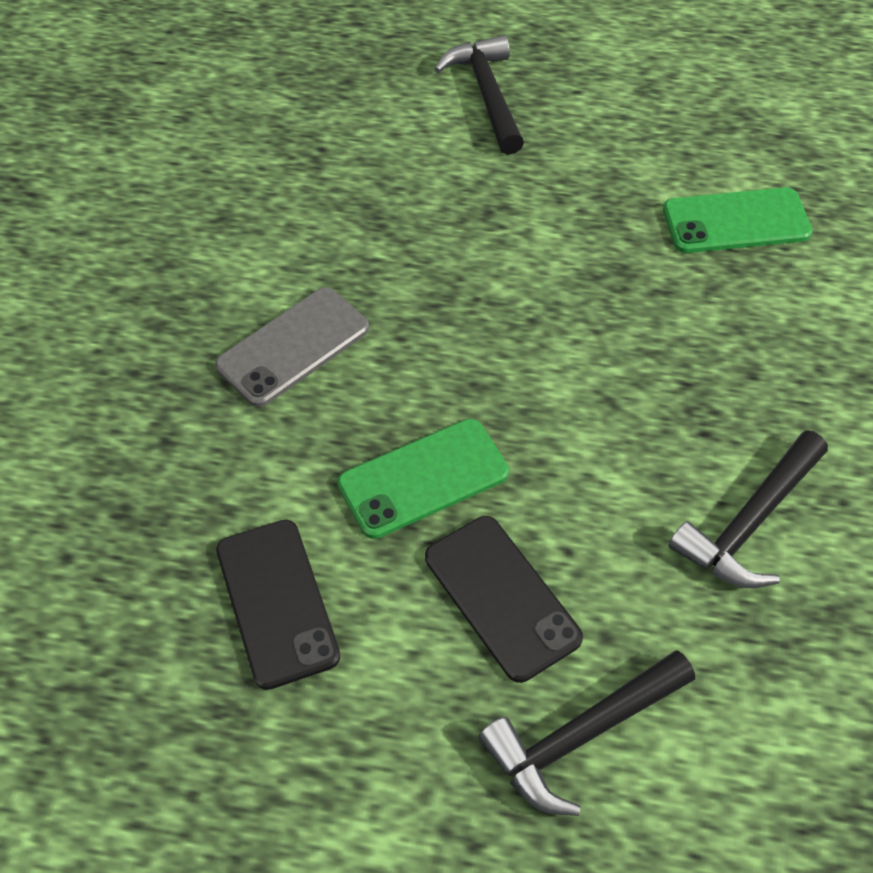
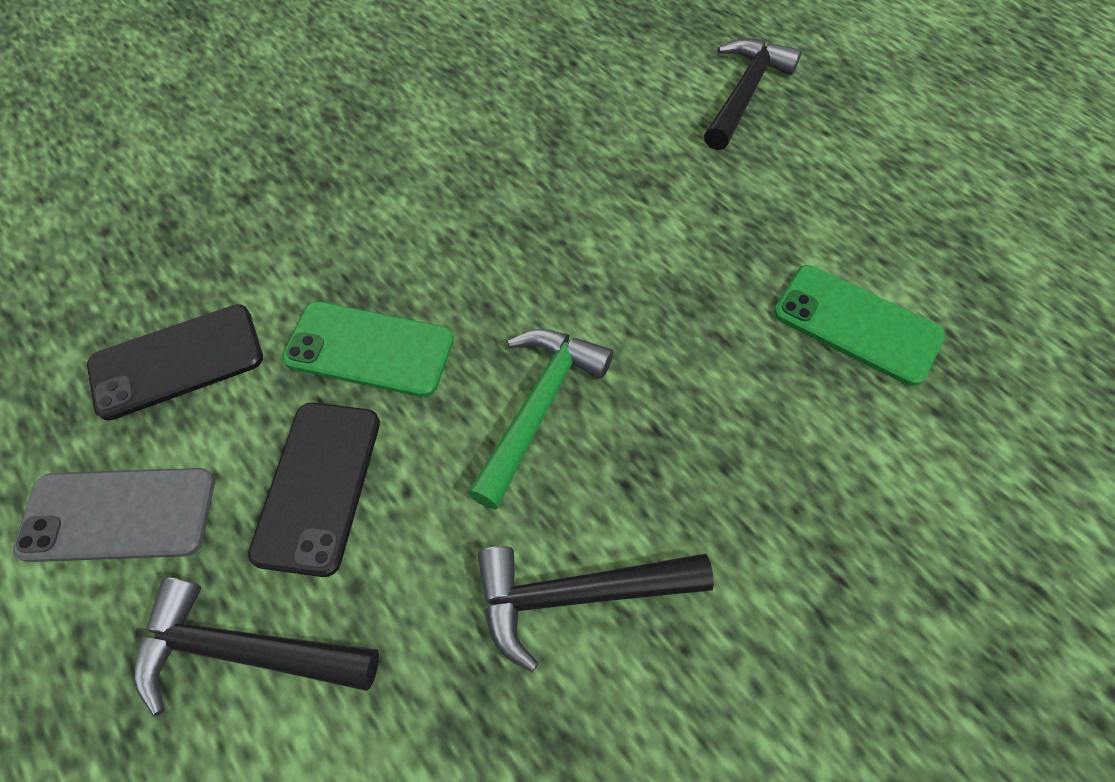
camera: 40 degrees right, 5 degrees up
grey phone [215,287,369,407] -> grey phone moved to [13,468,215,562]
black phone [216,520,340,690] -> black phone turned 45 degrees clockwise [87,304,263,421]
none -> green hammer [467,329,613,509]

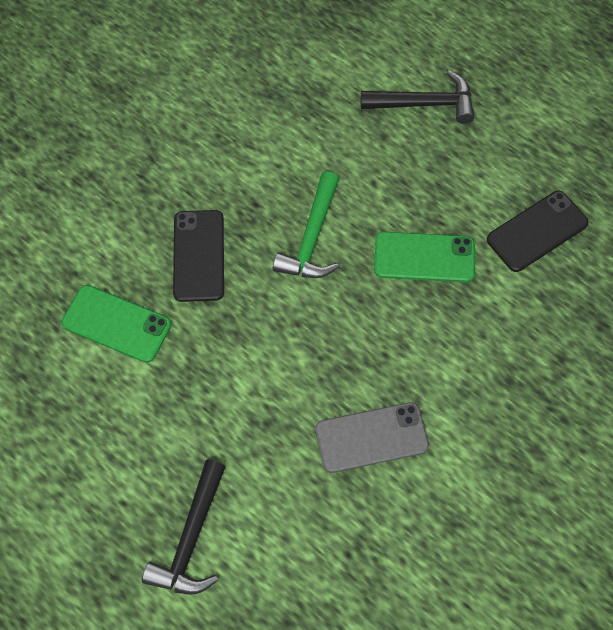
camera: 170 degrees right, 5 degrees up
grey phone [13,468,215,562] -> grey phone moved to [315,402,429,473]
black phone [248,403,380,577] -> black phone moved to [173,210,224,302]
black hammer [478,546,714,672] -> none

